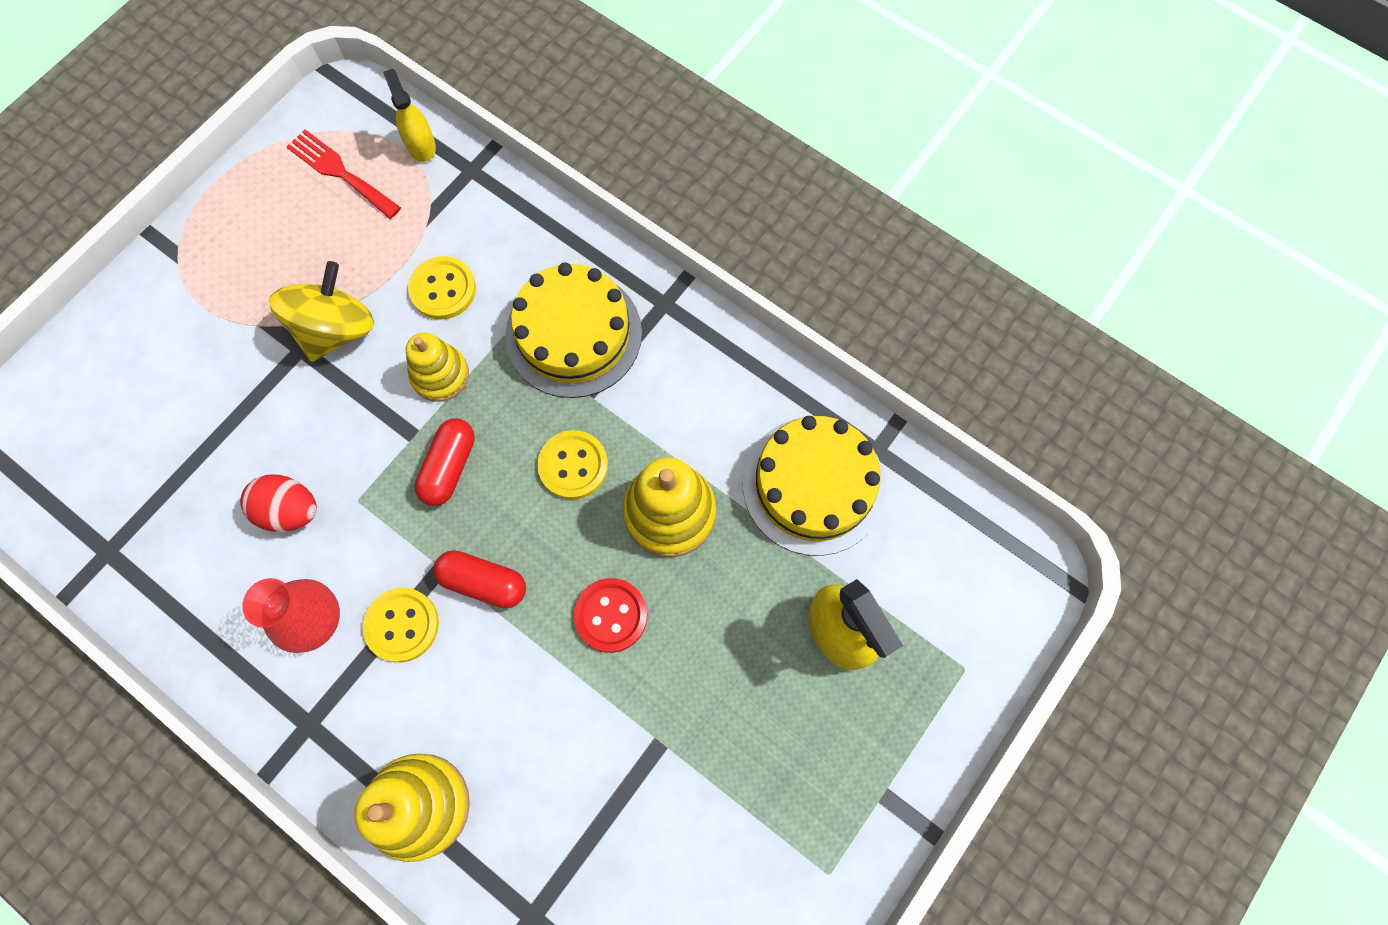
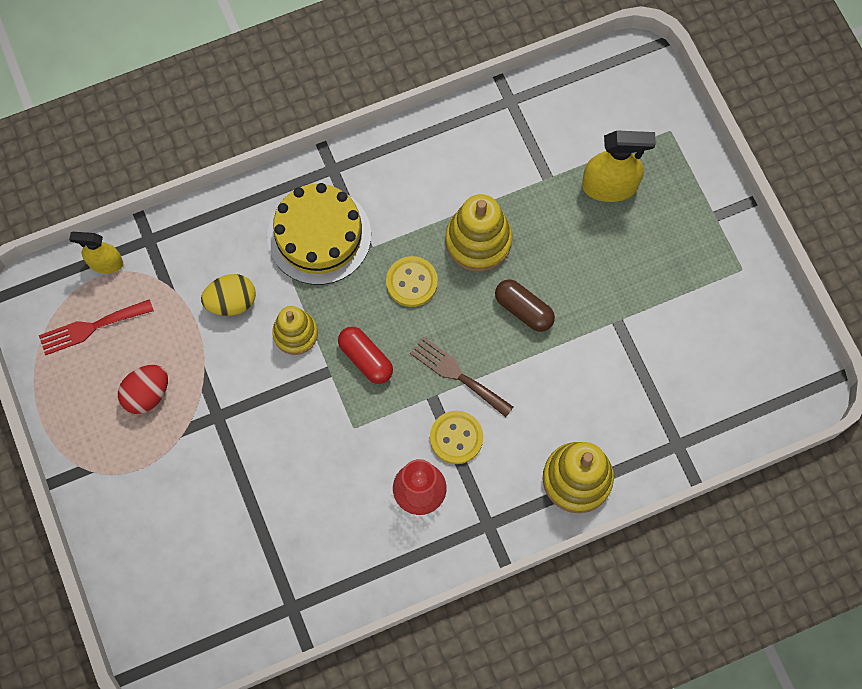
camera: 60 degrees left, 0 degrees up
red egg [240,475,317,532] -> red egg moved to [118,365,168,414]
yellow spinning top [269,261,374,362] -> none
yellow button [408,256,476,320] -> yellow egg [201,274,256,316]
red capsule [433,550,526,608] -> brown fork [410,337,513,417]
red button [573,578,647,653] -> brown capsule [495,279,555,332]
yellow cake [743,416,886,556] -> none

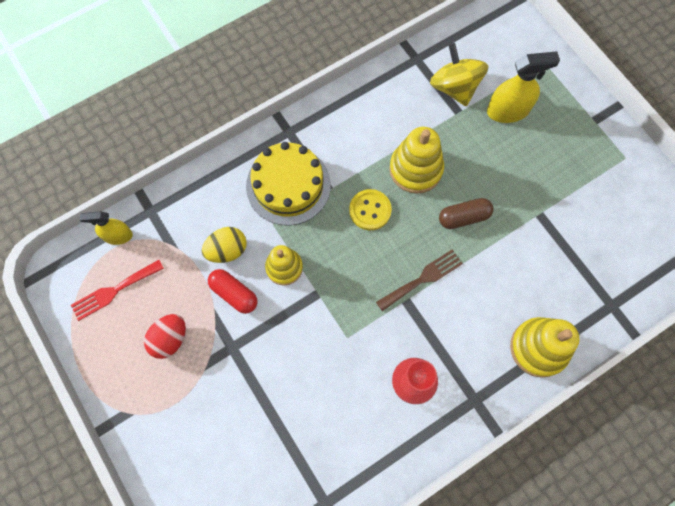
camera: 10 degrees left, 0 degrees up
red capsule [338,327,393,384] -> red capsule moved to [208,269,258,314]
brown fork [410,337,513,417] -> brown fork turned 120 degrees clockwise [376,249,463,311]
yellow button [430,411,483,464] -> none
brown capsule [495,279,555,332] -> brown capsule turned 45 degrees counterclockwise [439,198,494,229]
none -> yellow spinning top [430,43,489,106]

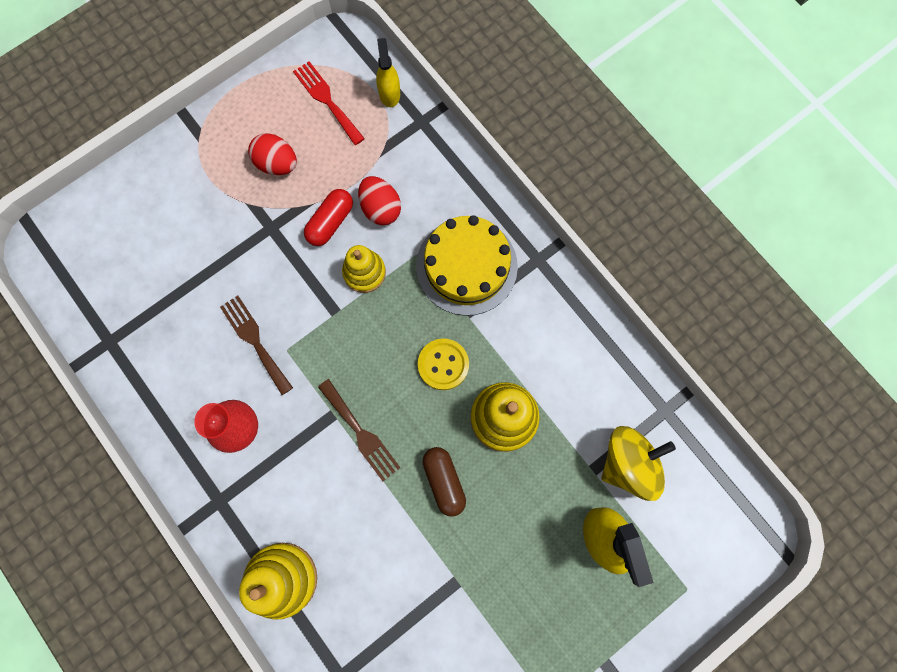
camera: 85 degrees right, 5 degrees up
yellow egg [202,227,247,263] -> red egg [358,176,401,225]
none -> brown fork [220,296,293,395]

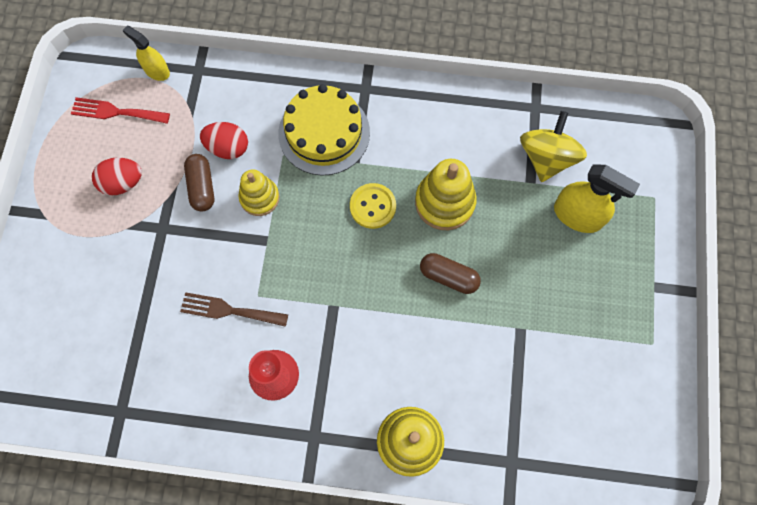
camera: 45 degrees left, 5 degrees down
red capsule [304,189,353,246] -> brown capsule [184,154,214,212]
brown fork [318,379,400,481] -> none

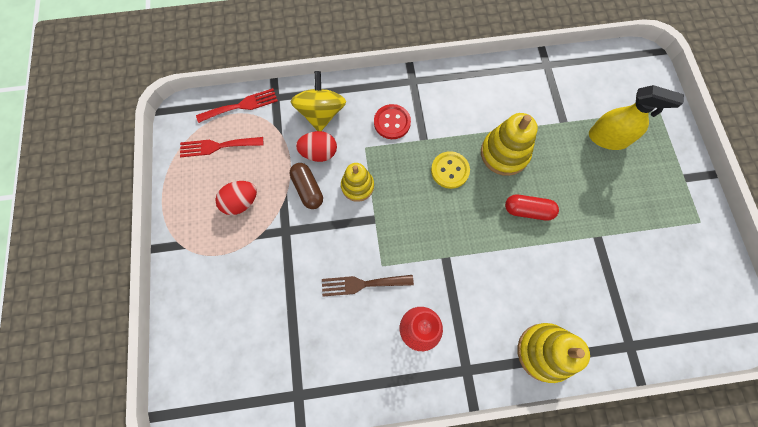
camera: 15 degrees left, 0 degrees up
yellow spray bottle [122,26,170,81] -> red fork [196,88,278,123]
yellow cake [278,84,370,176] -> red button [374,104,411,139]
brown capsule [420,253,481,294] -> red capsule [505,194,559,221]
yellow spinning top [520,111,587,182] -> yellow spinning top moved to [290,71,346,131]

